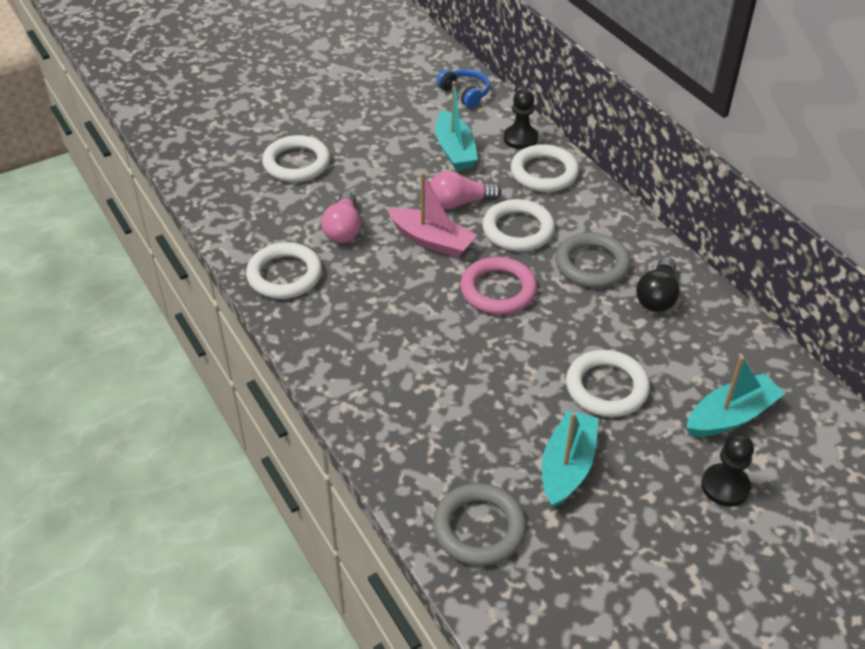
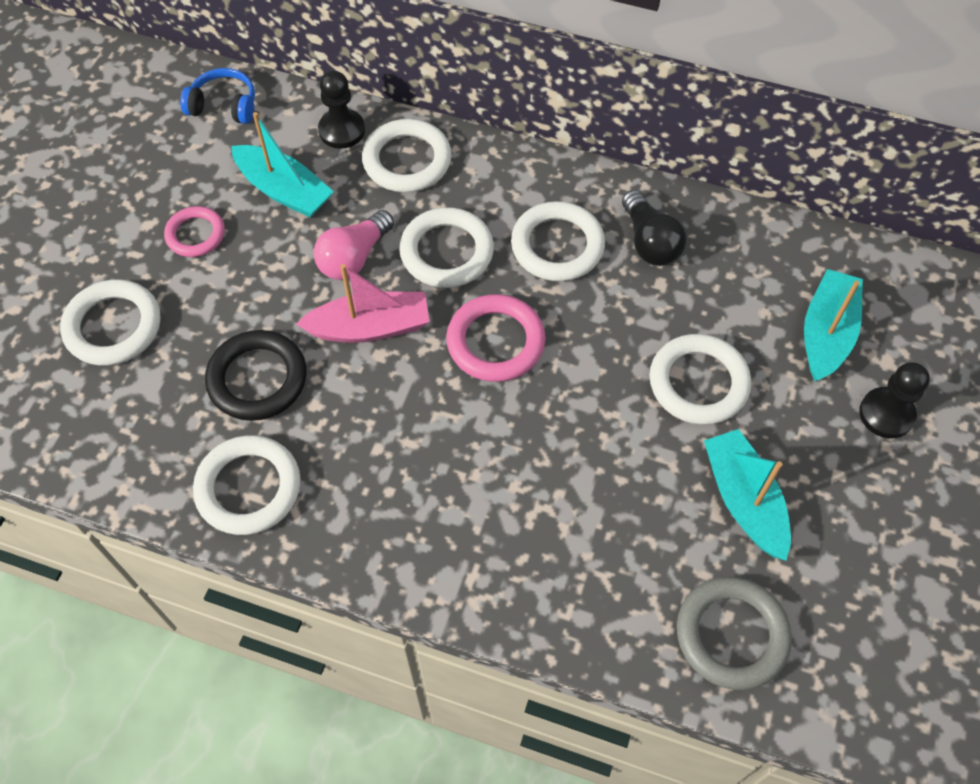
camera: 40 degrees left, 15 degrees up
pink light bulb [321,191,361,243] -> black ring [205,330,307,421]
grey ring [555,232,631,288] -> white ring [511,201,605,281]
none -> pink ring [164,206,225,257]

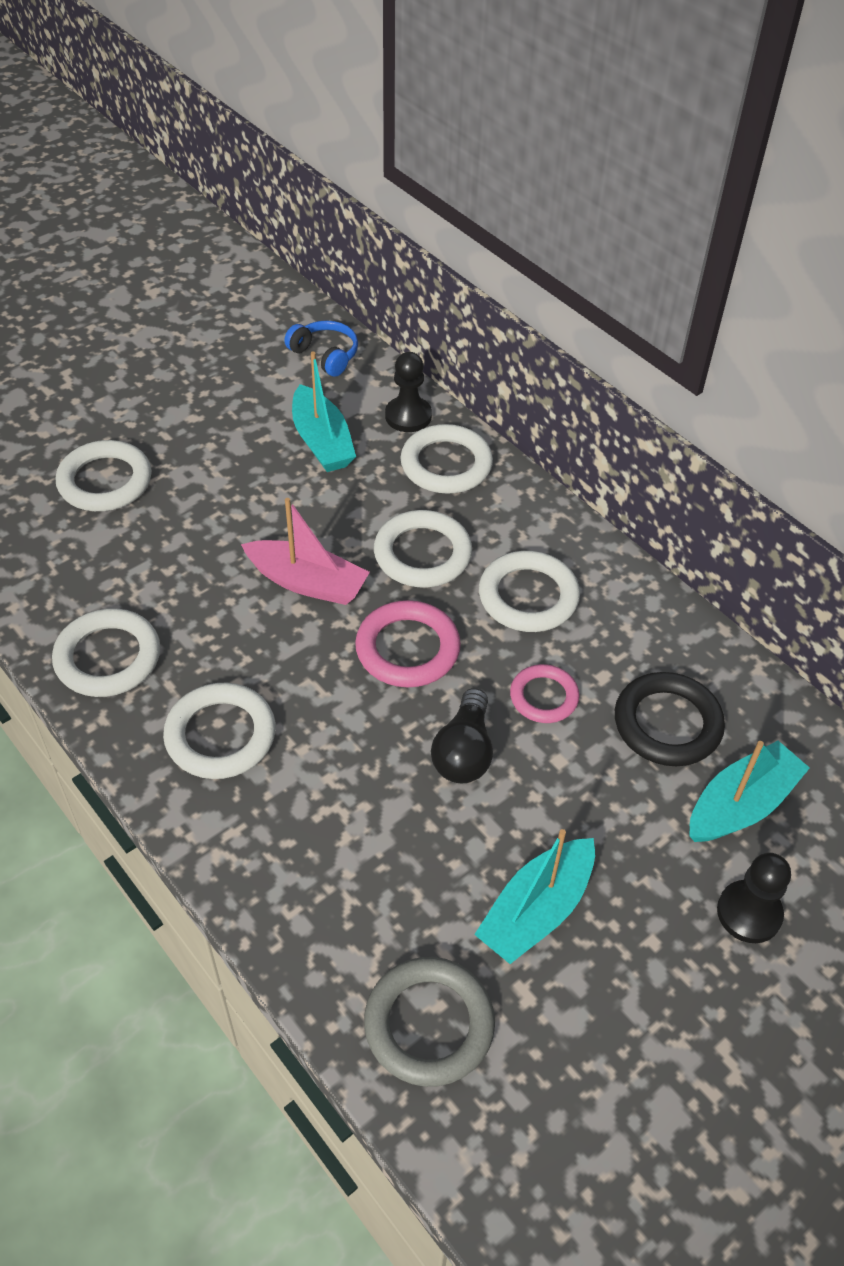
camera: 30 degrees right, 10 degrees down
pink ring [164,206,225,257] -> pink ring moved to [510,664,580,723]
black ring [205,330,307,421] -> black ring moved to [615,672,725,766]
pink light bulb [314,210,394,280] -> none
black light bulb [622,190,687,266] -> black light bulb moved to [431,688,493,783]
white ring [649,334,751,425] -> white ring moved to [163,683,276,779]
turquoise boat [704,429,791,561] -> turquoise boat turned 150 degrees counterclockwise [474,829,595,964]

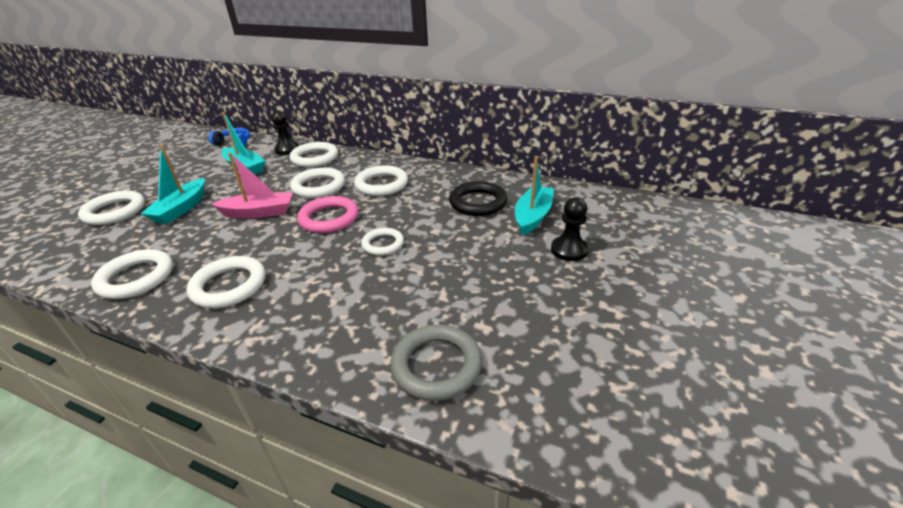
camera: 25 degrees left, 15 degrees down
black light bulb [431,688,493,783] -> white ring [361,228,404,255]
turquoise boat [474,829,595,964] -> turquoise boat moved to [141,145,204,224]
pink ring [510,664,580,723] -> none

